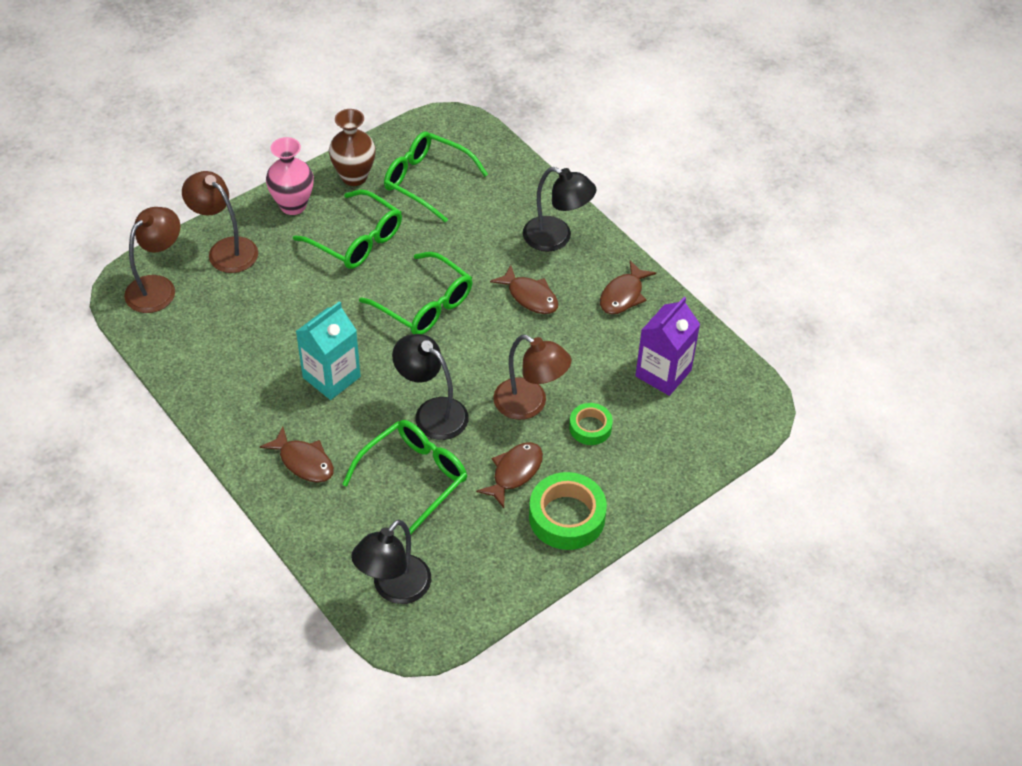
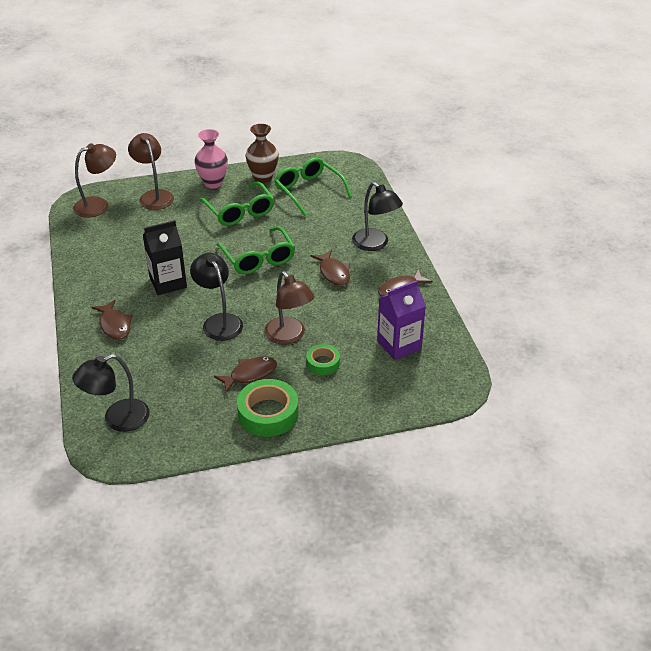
camera: 25 degrees right, 10 degrees down
turquoise carton [296,301,361,400] -> black carton [143,220,187,295]
green glasses [342,420,467,535] -> none

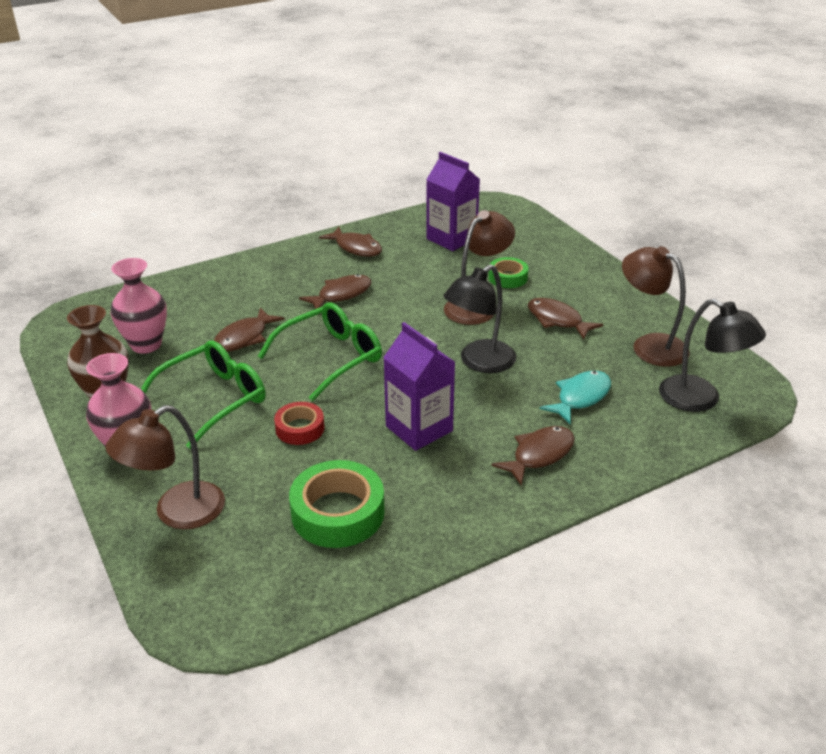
camera: 105 degrees left, 5 degrees down
brown lamp [73,143,116,218] -> brown lamp moved to [622,246,690,367]
black carton [143,220,187,295] -> purple carton [383,322,455,451]
green tape [237,379,298,437] -> green tape moved to [289,460,385,548]
green glasses [275,157,352,216] -> pink vase [110,258,167,354]
black lamp [352,182,403,251] -> none
none -> brown fish [214,308,285,352]
none -> red tape [274,402,325,445]
none -> turquoise fish [539,371,611,424]

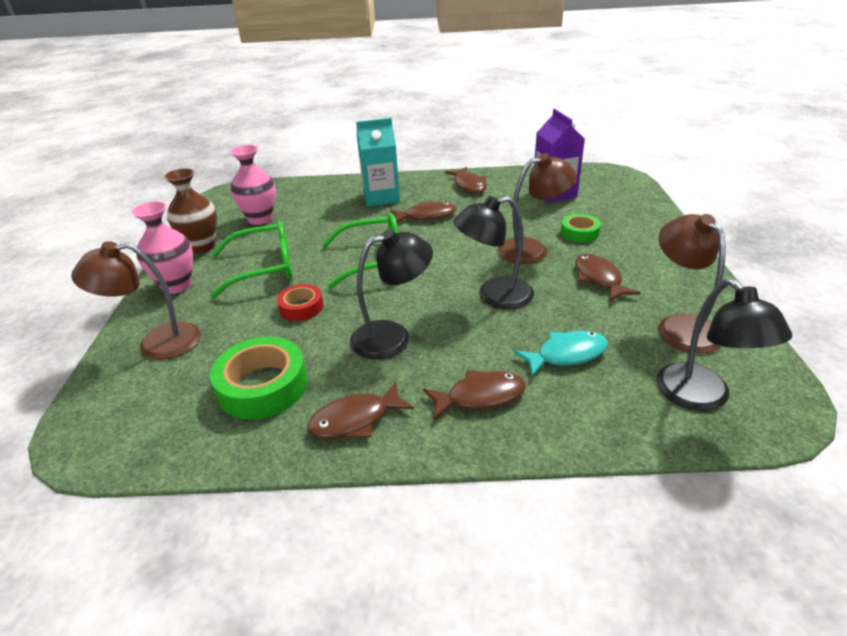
camera: 30 degrees right, 0 degrees up
brown fish [214,308,285,352] -> brown fish moved to [307,381,414,439]
purple carton [383,322,455,451] -> black lamp [350,229,433,359]
none -> turquoise carton [356,118,400,206]

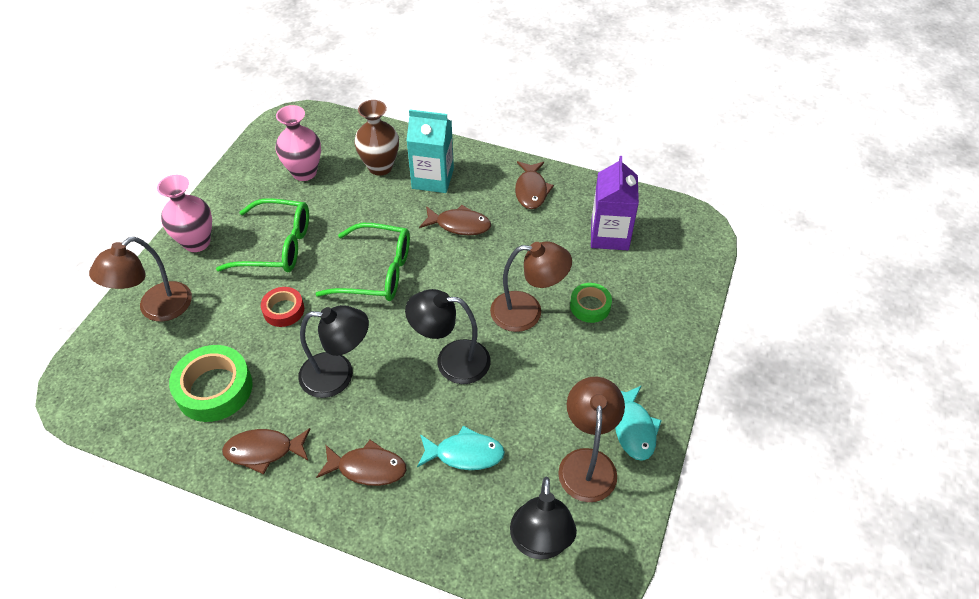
camera: 20 degrees right, 15 degrees up
brown lamp [71,241,201,360] -> brown lamp turned 60 degrees counterclockwise [89,237,192,321]
brown vase [163,168,217,253] -> brown vase moved to [354,100,399,176]
brown fish [575,254,641,302] -> none
none -> turquoise fish [615,385,662,461]

